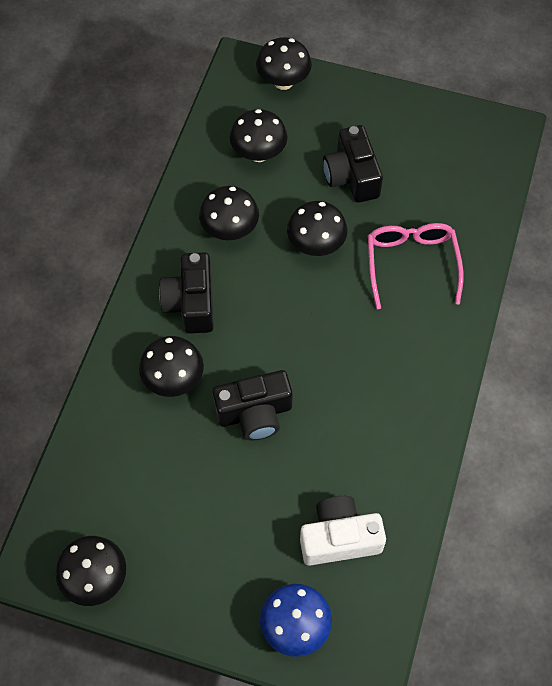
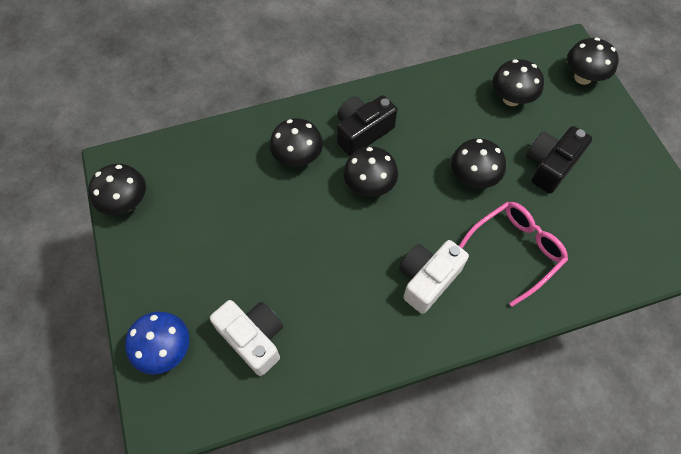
camera: 55 degrees right, 0 degrees up
black mushroom [199,186,259,240] -> black mushroom moved to [344,147,398,197]
black camera [212,370,293,440] -> none
none -> white camera [399,240,469,314]

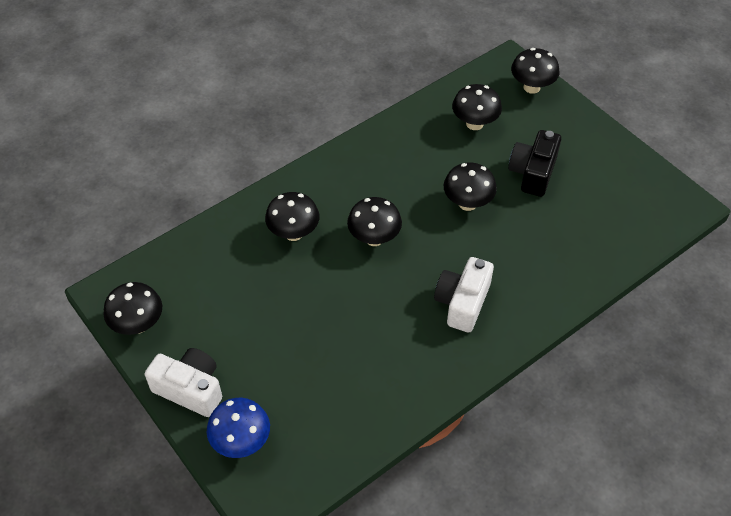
camera: 20 degrees left, 10 degrees down
white camera [210,300,283,376] -> white camera moved to [145,348,222,417]
black camera [337,95,397,156] -> none
pink glasses [459,202,568,307] -> none

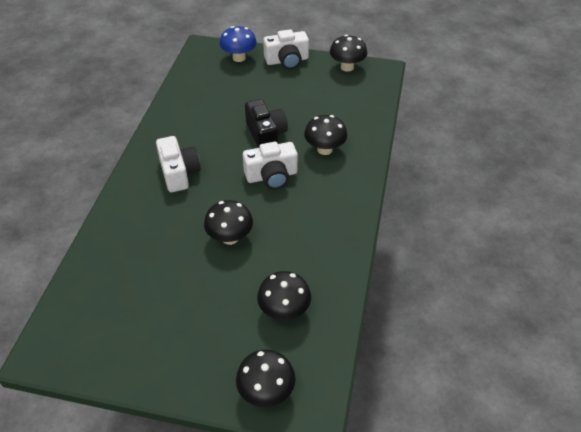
camera: 140 degrees right, 5 degrees down
black mushroom [347,197,402,246] -> white camera [243,142,298,189]
black camera [508,130,561,197] -> black camera moved to [245,99,288,148]

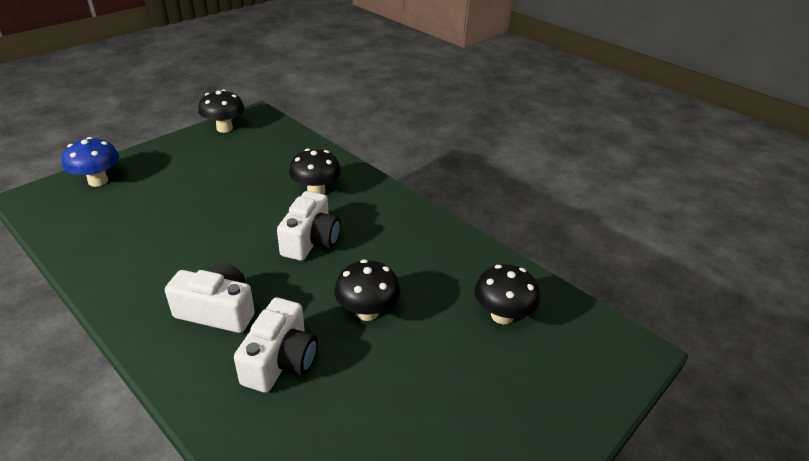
camera: 60 degrees left, 10 degrees down
black mushroom [236,349,295,407] -> none
black camera [245,99,288,148] -> none
white camera [263,29,309,70] -> white camera moved to [234,297,318,393]

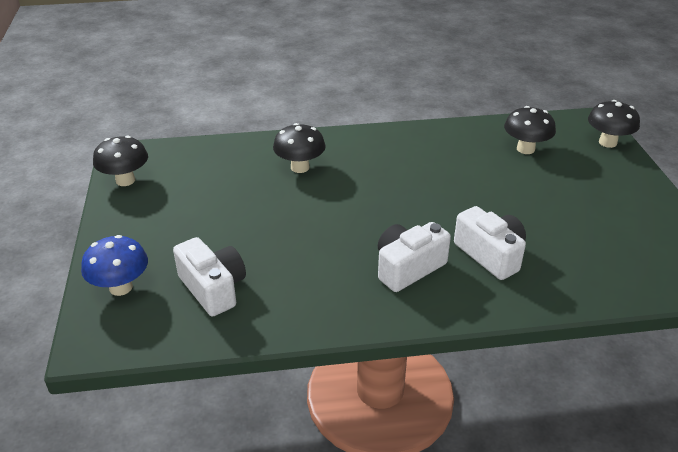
camera: 50 degrees left, 0 degrees up
white camera [277,191,341,261] -> white camera moved to [173,237,246,316]
black mushroom [334,259,401,321] -> black mushroom moved to [588,100,640,148]

